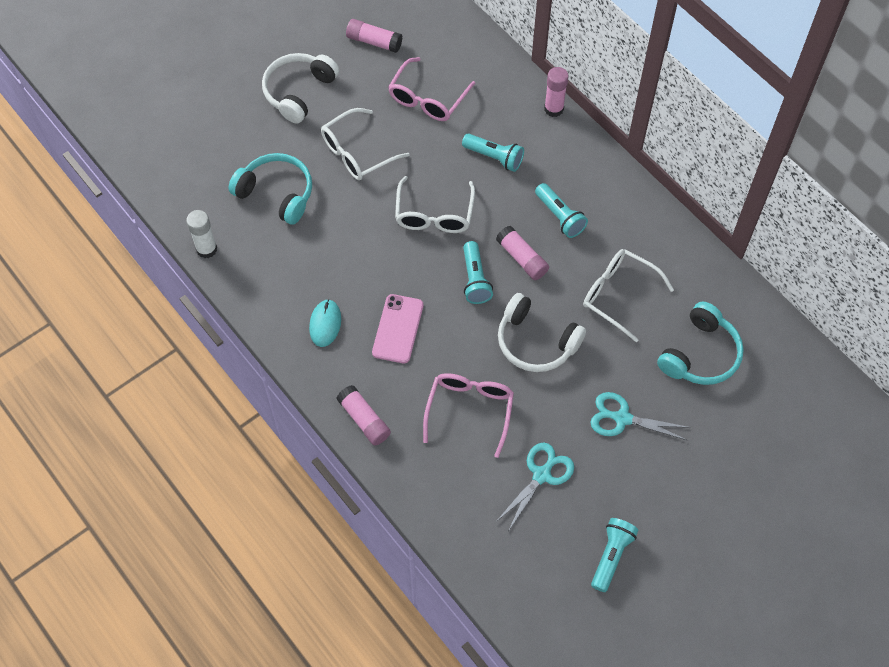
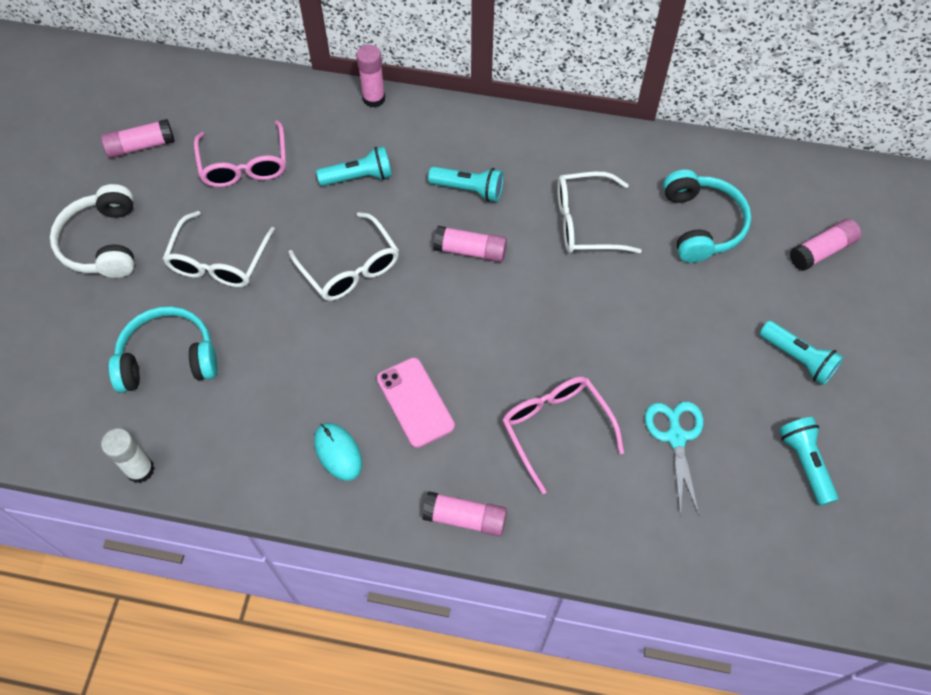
camera: 40 degrees left, 0 degrees up
turquoise flashlight [463,241,493,304] -> turquoise flashlight moved to [760,321,844,385]
white headphones [498,293,586,372] -> none
turquoise scissors [590,392,690,441] -> none
none -> pink glue stick [790,219,861,271]

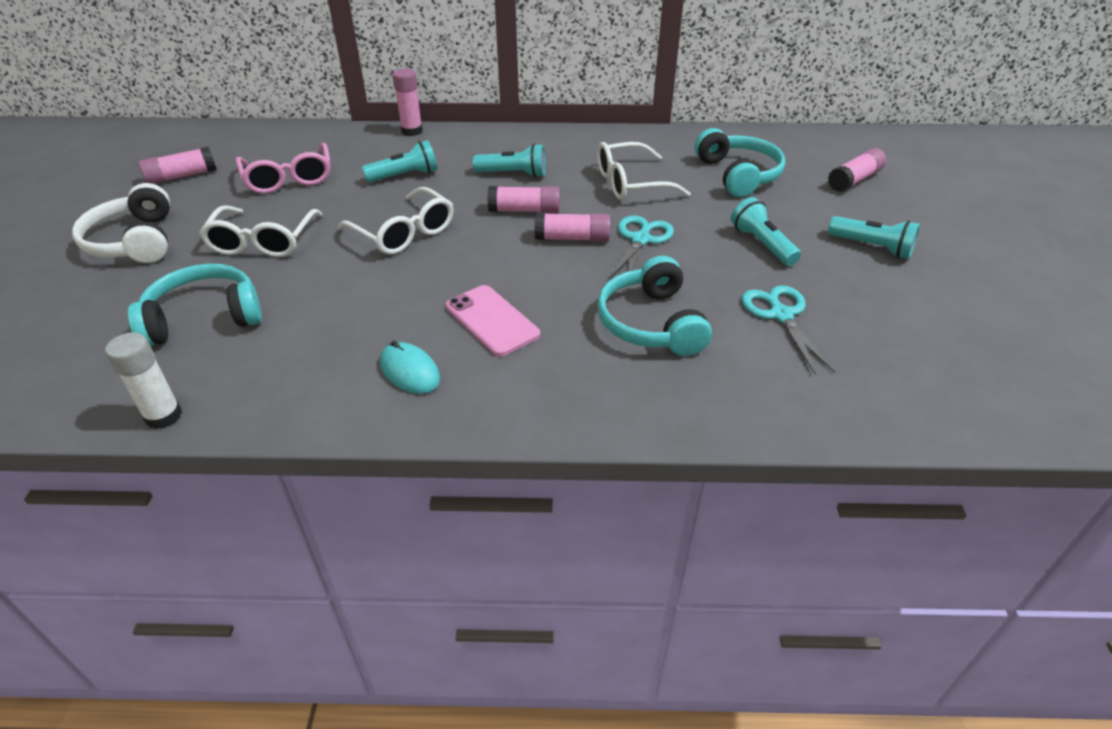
camera: 10 degrees left, 20 degrees down
pink glue stick [422,491,507,536] -> pink glue stick moved to [535,213,610,242]
pink glasses [502,376,624,494] -> turquoise headphones [597,256,712,356]
turquoise flashlight [779,417,838,506] -> turquoise flashlight moved to [731,197,801,266]
none -> turquoise scissors [608,216,674,279]

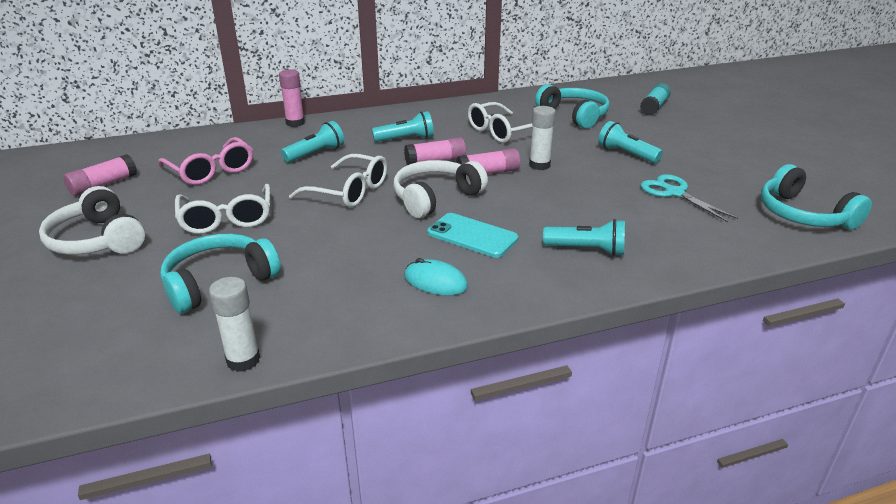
camera: 20 degrees left, 10 degrees down
pink phone [446,285,540,357] -> turquoise phone [427,213,518,258]
turquoise headphones [597,256,712,356] -> turquoise headphones moved to [761,164,872,230]
turquoise scissors [608,216,674,279] -> white glue stick [529,106,556,170]
pink glue stick [828,148,886,192] -> turquoise glue stick [640,83,671,116]
turquoise flashlight [828,216,920,259] -> turquoise flashlight moved to [543,219,625,256]
none -> white headphones [394,160,488,218]

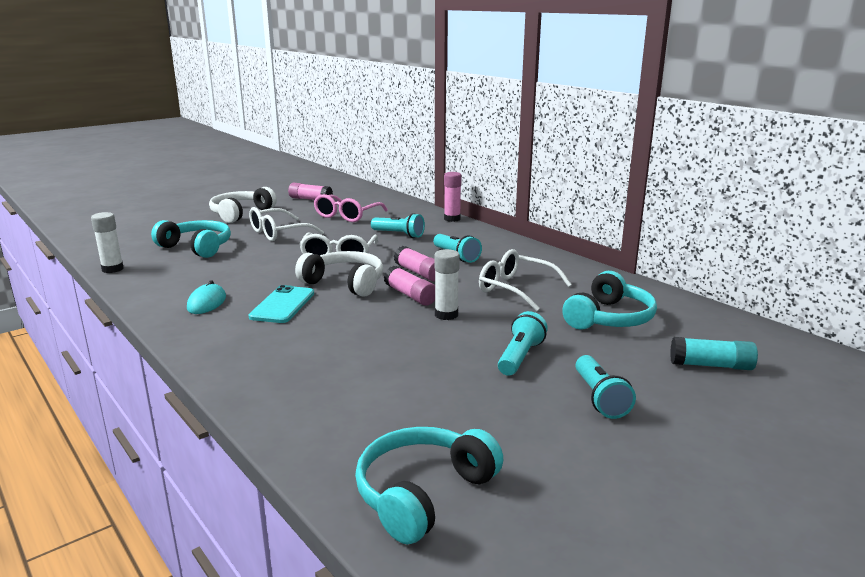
camera: 70 degrees right, 10 degrees down
turquoise flashlight [543,219,625,256] -> turquoise flashlight moved to [575,355,636,419]
turquoise scissors [641,174,738,222] -> none

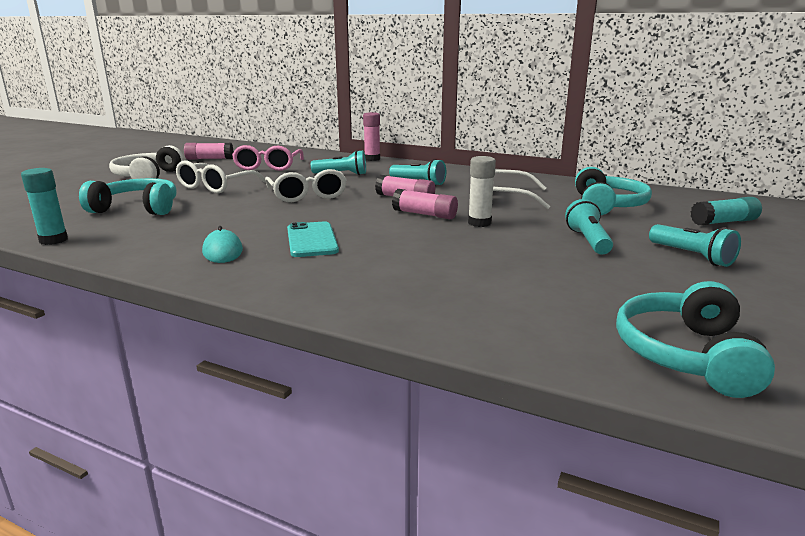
camera: 25 degrees left, 0 degrees up
white glue stick [91,212,124,273] -> turquoise glue stick [21,168,68,245]
white headphones [295,251,383,297] -> none

